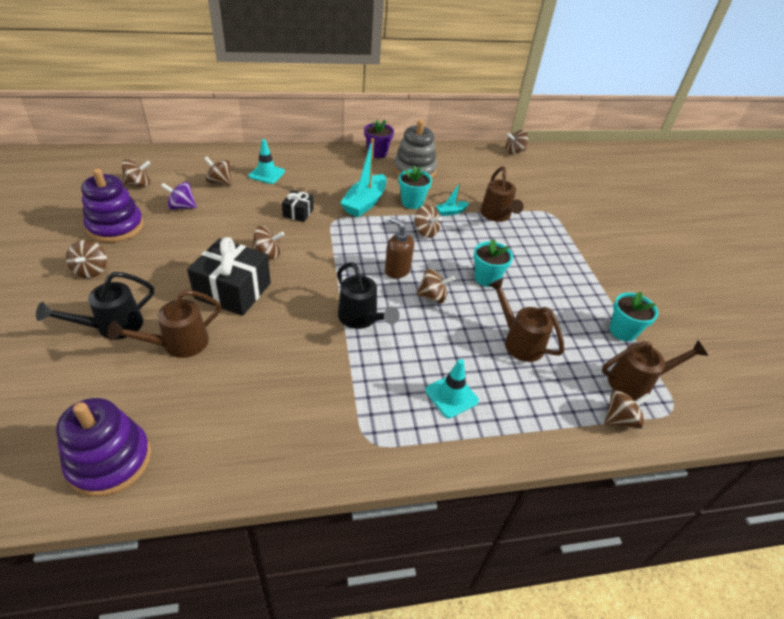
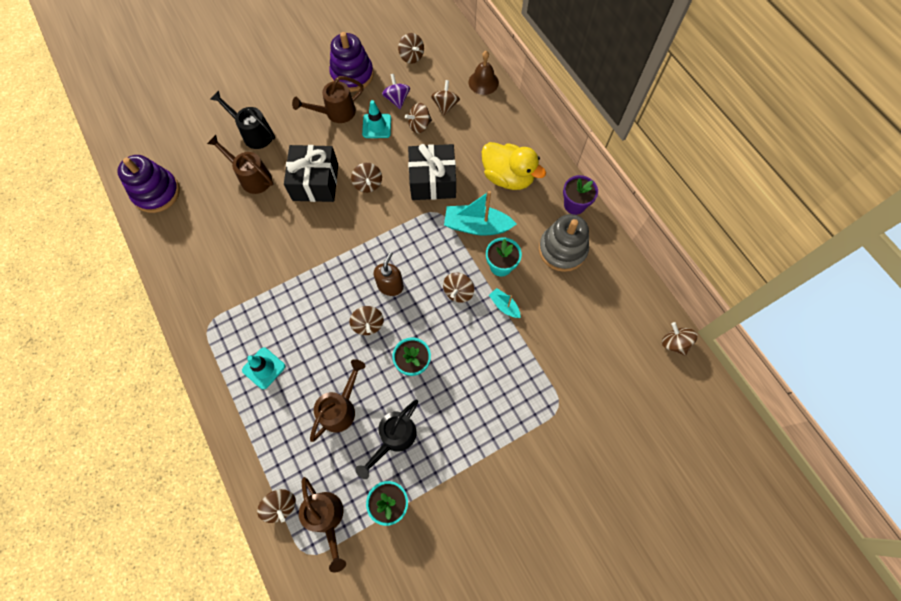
camera: 75 degrees right, 25 degrees up
brown spinning top [66,240,107,278] -> brown spinning top moved to [405,103,432,133]
turquoise traffic cone [248,139,285,184] -> turquoise traffic cone moved to [362,100,391,138]
black gift [282,190,314,222] -> black gift [408,144,456,200], size x1.93
black watering can [337,262,400,329] -> black watering can moved to [355,400,418,479]
brown watering can [480,167,523,222] -> brown watering can moved to [292,76,364,123]
none -> brown bell [468,51,499,95]
none -> yellow duck [482,142,546,190]

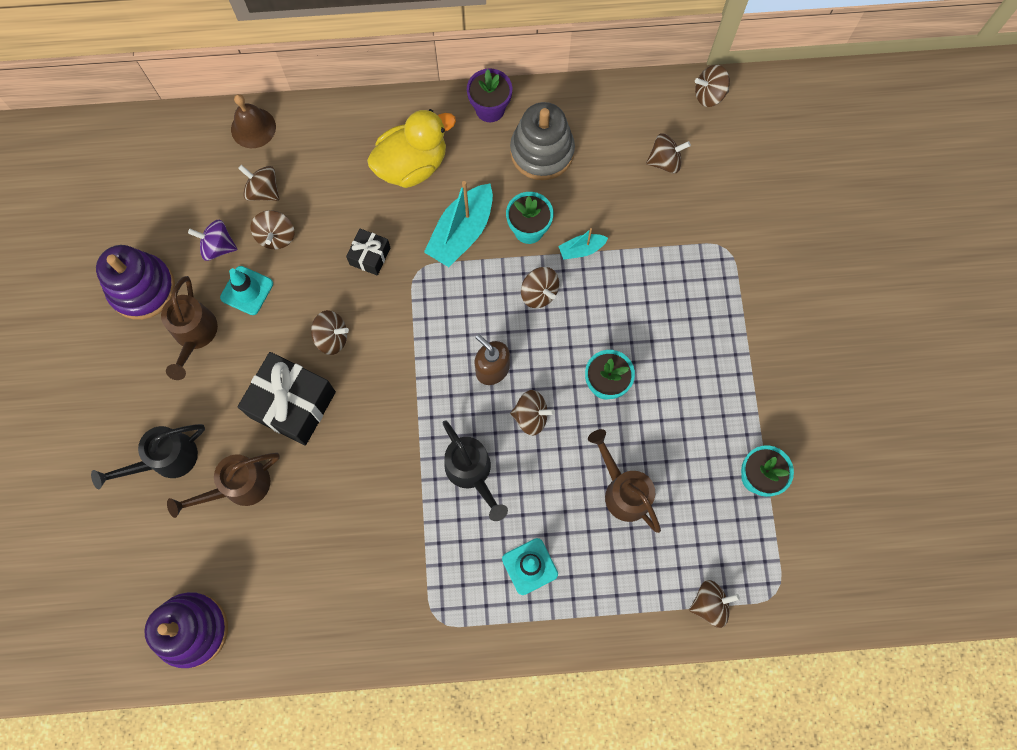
camera: 65 degrees left, 5 degrees up
brown watering can [299,477,346,573] -> none
black watering can [355,400,418,479] -> black watering can moved to [443,420,508,521]
brown spinning top [398,33,424,64] -> brown spinning top moved to [646,133,691,174]
black gift [408,144,456,200] -> black gift [346,228,390,276], size x0.52

